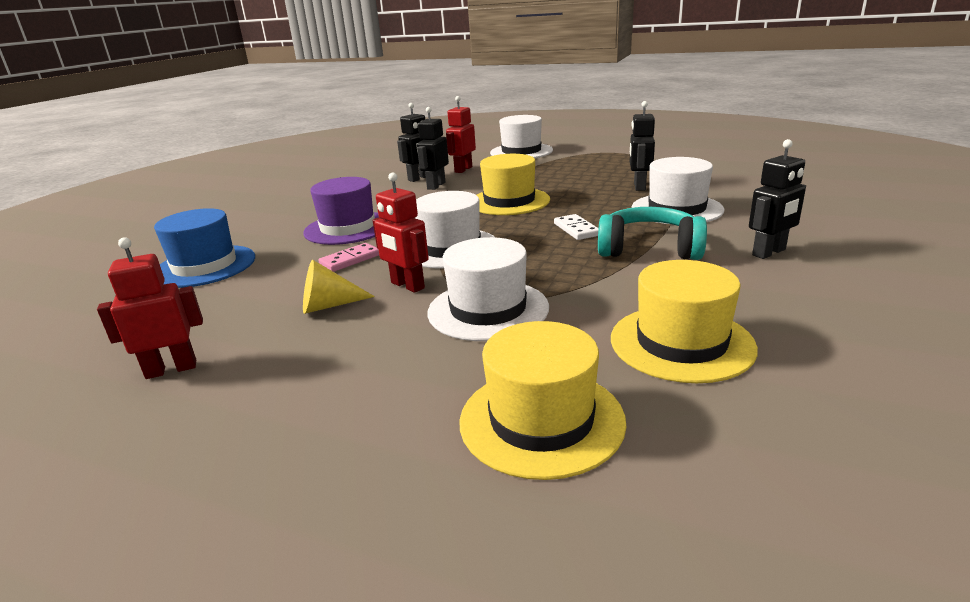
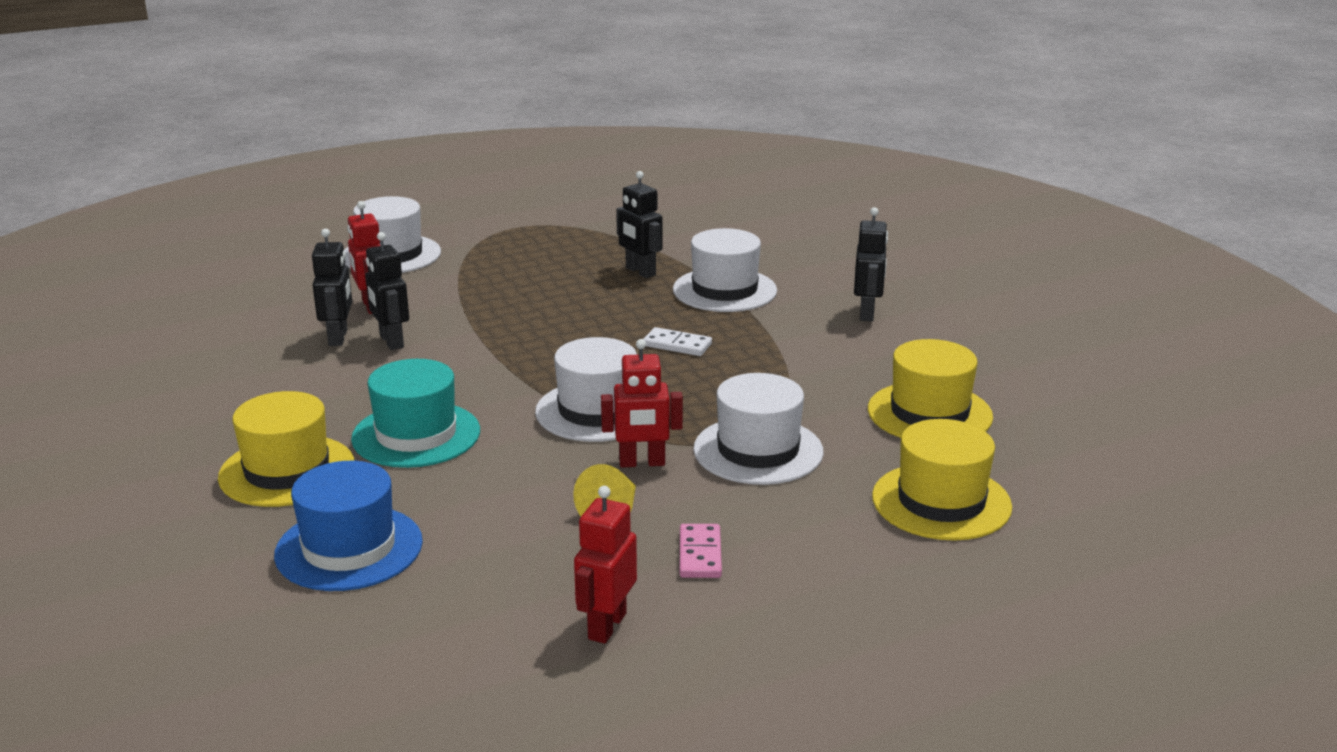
camera: 50 degrees left, 0 degrees up
purple hat [303,177,379,245] -> turquoise hat [351,359,480,468]
pink domino [318,243,379,272] -> pink domino moved to [680,524,722,578]
yellow hat [477,154,550,215] -> yellow hat moved to [218,391,355,507]
turquoise headphones [598,207,707,260] -> none

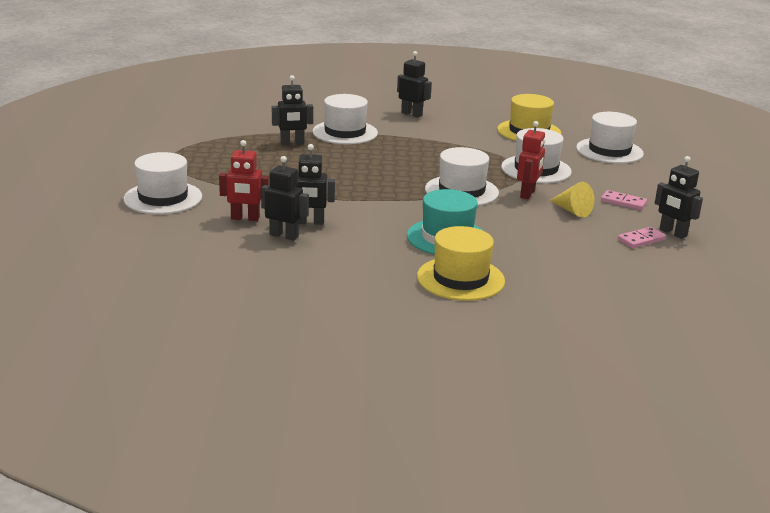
camera: 65 degrees left, 0 degrees up
blue hat [274,461,423,591] -> none
red robot [574,486,637,644] -> black robot [655,156,703,239]
white domino [643,327,712,356] -> none
yellow hat [872,419,1012,541] -> white hat [576,112,644,164]
none -> pink domino [618,227,666,248]

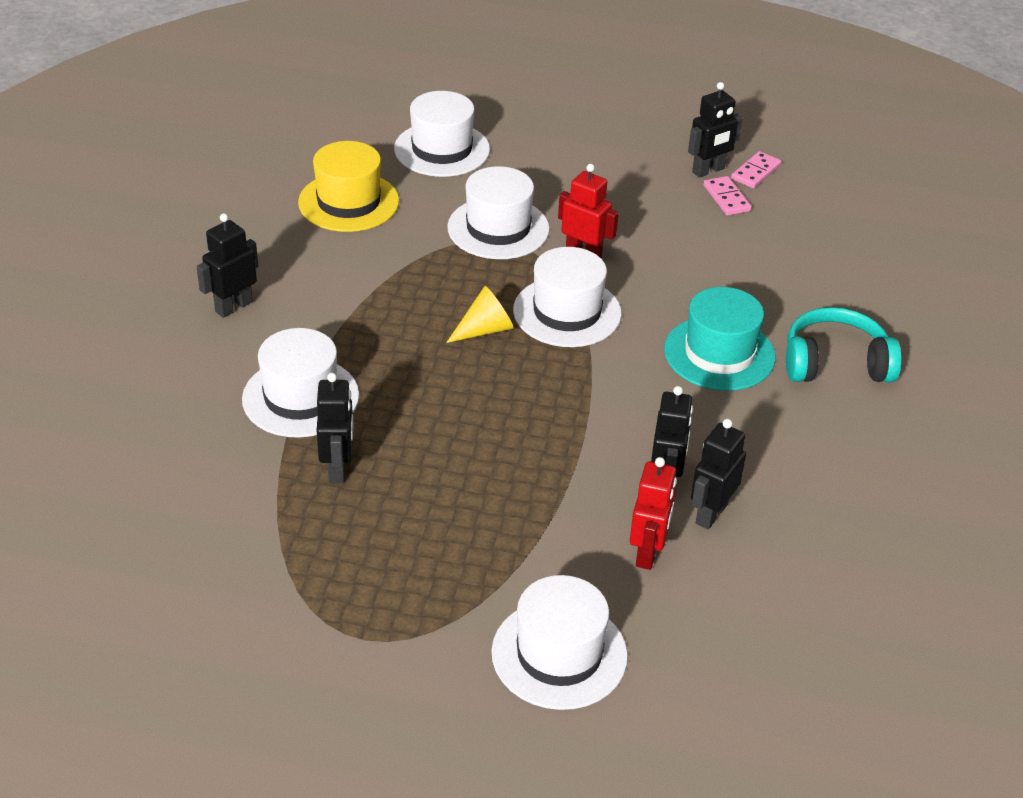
camera: 80 degrees left, 15 degrees up
yellow hat [417,226,505,301] -> turquoise headphones [786,307,902,382]
yellow cone [550,182,594,218] -> yellow cone moved to [446,286,513,343]
pink domino [601,190,647,210] -> pink domino moved to [731,151,781,188]

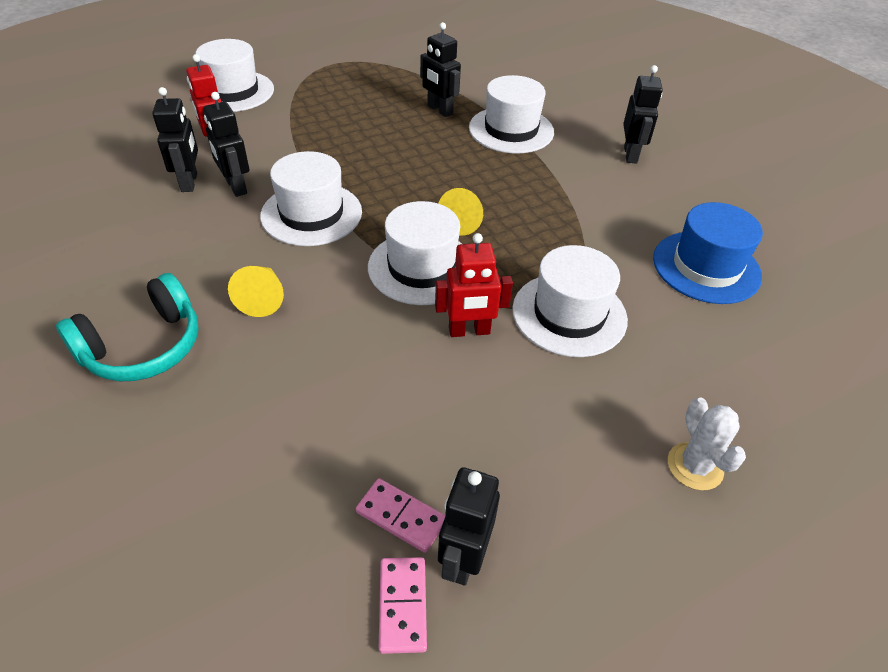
camera: 140 degrees right, 5 degrees up
yellow hat [298,141,399,232] -> blue hat [653,202,763,304]
white hat [394,91,490,177] -> white hat moved to [260,151,362,246]
turquoise hat [664,287,776,391] -> yellow cone [228,266,284,317]
none -> white cactus [668,398,746,490]

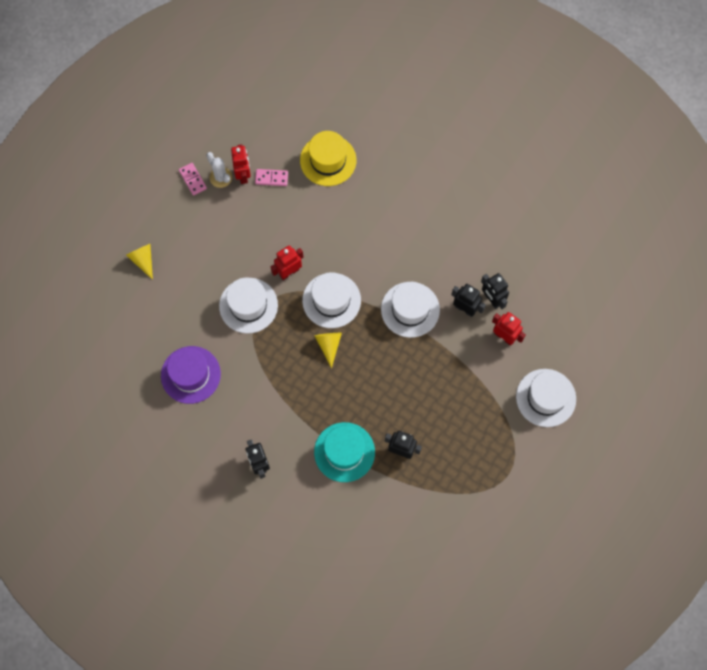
camera: 155 degrees right, 25 degrees up
turquoise headphones [56,273,199,381] -> none
yellow cone [228,266,284,317] -> yellow cone moved to [126,244,153,280]
pink domino [379,557,427,654] -> pink domino moved to [179,163,207,196]
black robot [438,467,500,585] -> red robot [231,144,251,184]
white hat [469,75,554,154] -> turquoise hat [314,422,375,482]
blue hat [653,202,763,304] -> purple hat [161,346,221,404]
white cactus [668,398,746,490] -> white cactus moved to [206,152,232,188]
none -> yellow hat [300,131,356,186]

